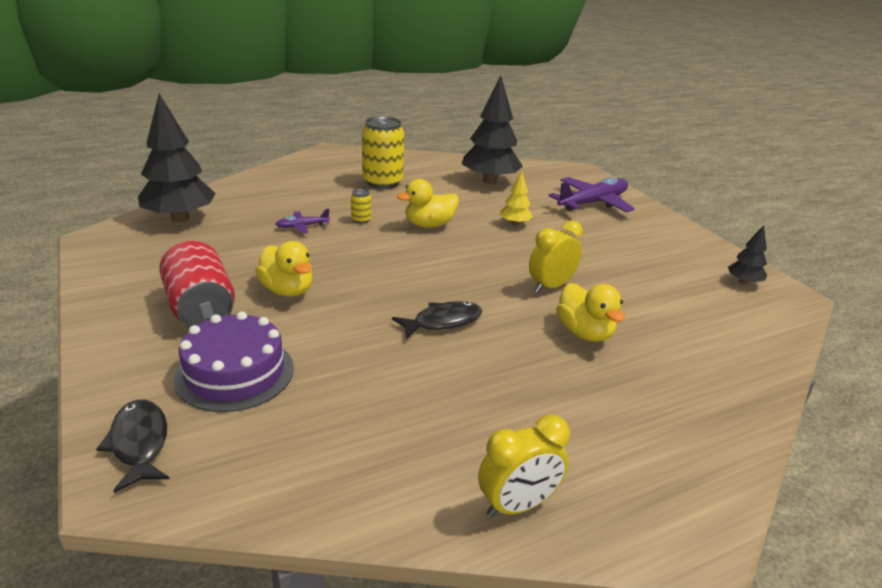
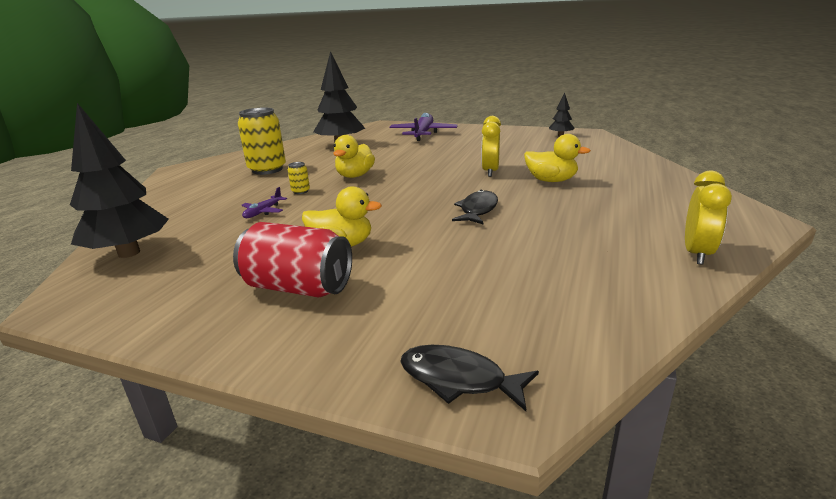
camera: 40 degrees left, 5 degrees down
purple cake [174,311,294,412] -> none
yellow tree [500,171,533,226] -> none

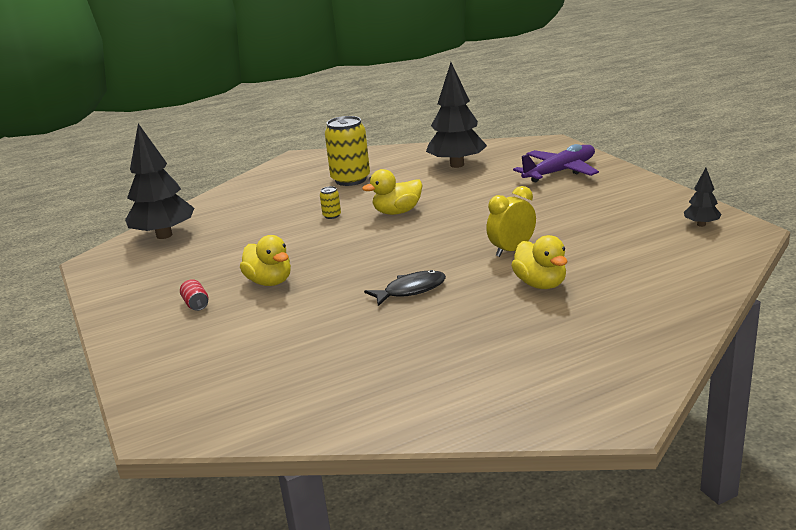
camera: 45 degrees right, 0 degrees up
red can [233,222,352,298] -> red can [180,279,209,311], size x0.43
purple plane [241,187,287,218] -> none
black fish [400,345,539,411] -> none
yellow clock [685,171,732,264] -> none

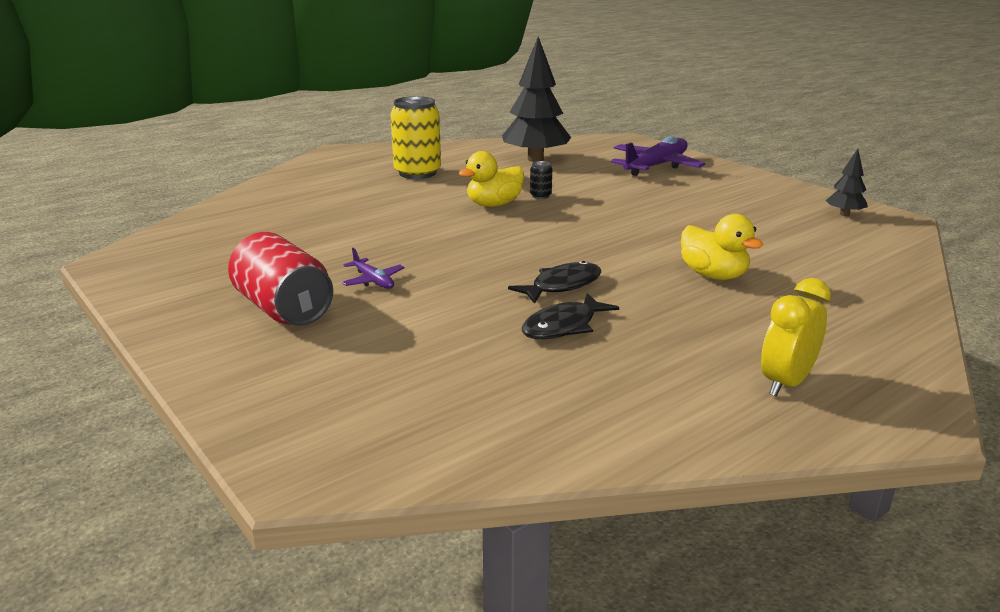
camera: 15 degrees left, 0 degrees up
black tree [125,123,194,239] -> none
red can [180,279,209,311] -> red can [228,232,333,326], size x2.33
yellow duck [240,235,291,286] -> purple plane [342,248,405,289]
yellow can [320,186,341,219] -> none
yellow clock [486,186,536,257] -> yellow clock moved to [761,278,831,396]
none -> black fish [522,293,619,339]
none -> black can [530,161,552,199]

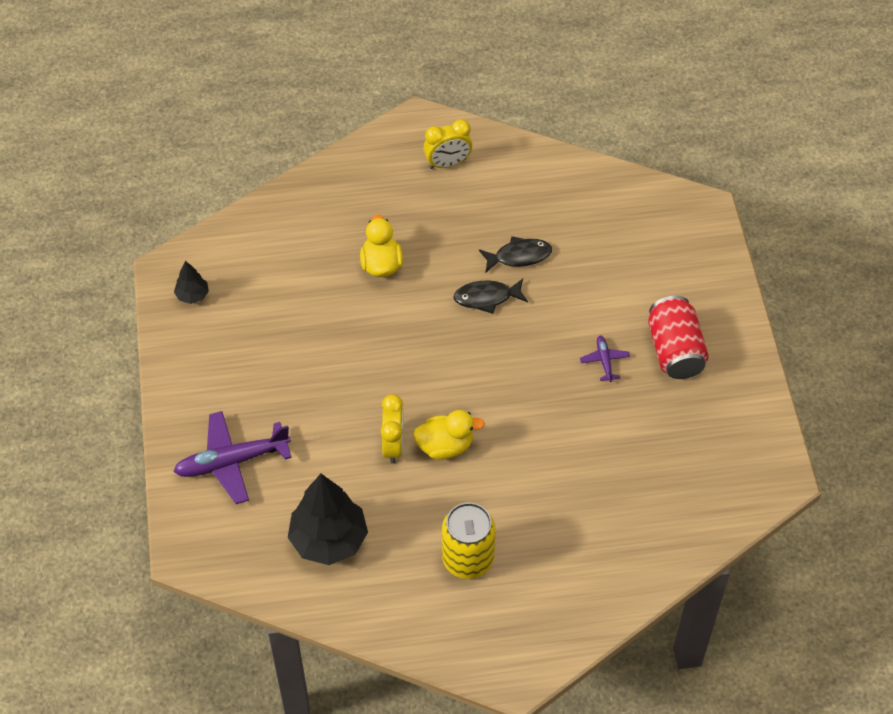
camera: 150 degrees left, 30 degrees up
black can [530,161,552,199] -> yellow clock [381,394,404,463]

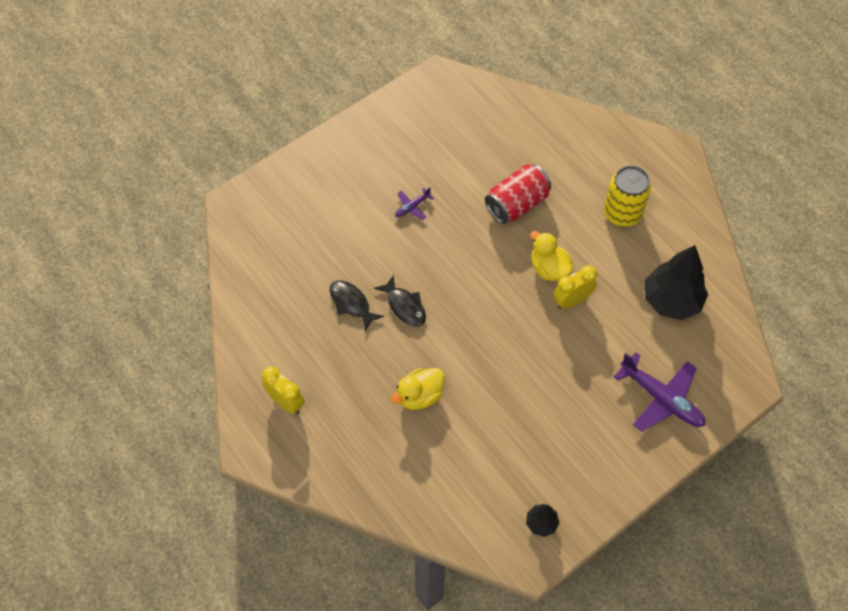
camera: 120 degrees left, 5 degrees up
red can [648,296,709,379] -> red can moved to [485,164,551,224]

